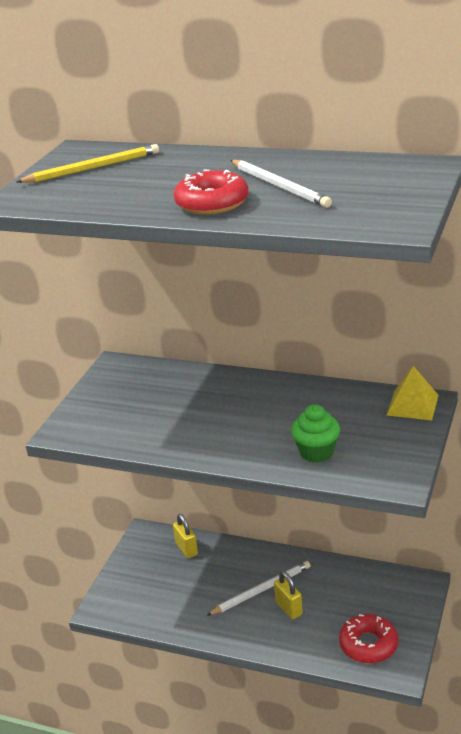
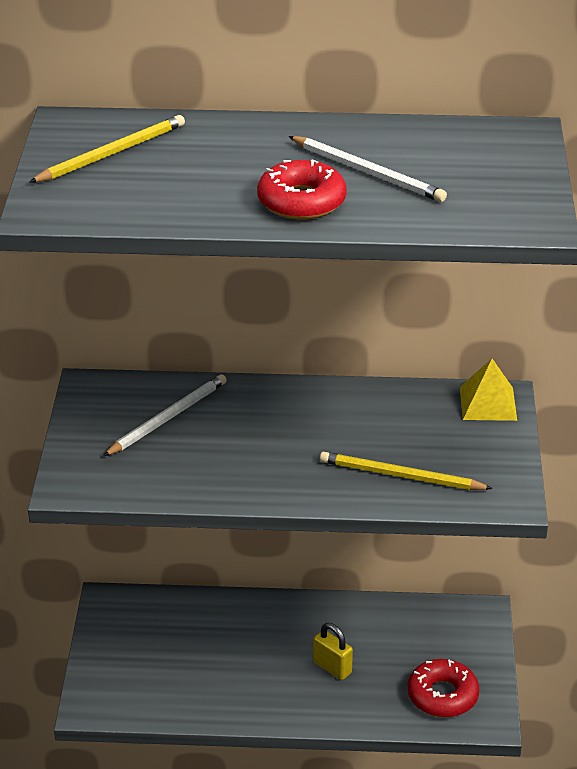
camera: 20 degrees left, 5 degrees up
yellow padlock [173,514,198,558] -> none
white pencil [207,561,311,616] -> white pencil moved to [103,374,227,456]
green cupcake [291,404,340,463] -> yellow pencil [320,452,493,490]

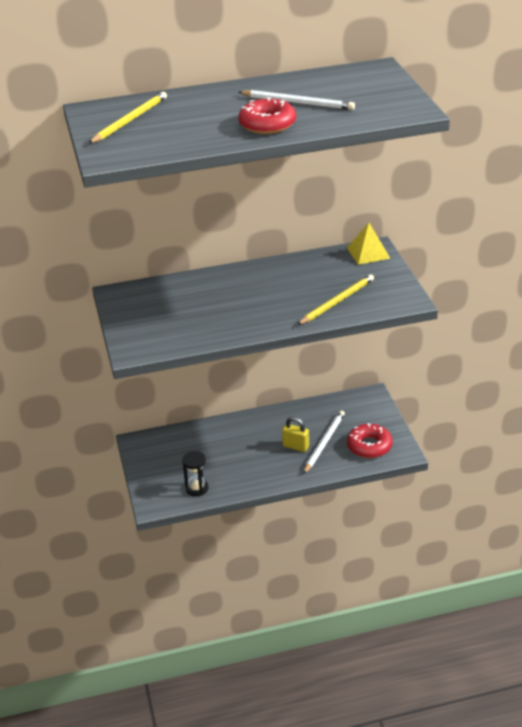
camera: 15 degrees left, 0 degrees up
white pencil [103,374,227,456] -> white pencil moved to [304,411,345,474]
yellow pencil [320,452,493,490] -> yellow pencil turned 135 degrees clockwise [297,274,374,325]
none -> black hourglass [182,451,209,496]

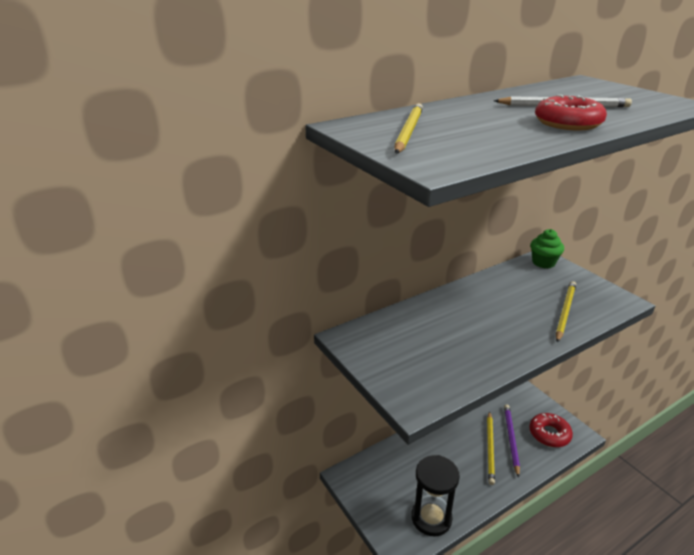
camera: 20 degrees left, 5 degrees down
black hourglass [182,451,209,496] -> black hourglass [411,455,460,536], size x1.73
yellow padlock [282,417,309,452] -> yellow pencil [487,411,495,485]
white pencil [304,411,345,474] -> purple pencil [504,404,520,478]
yellow pyramid [347,223,391,265] -> green cupcake [531,229,564,269]

